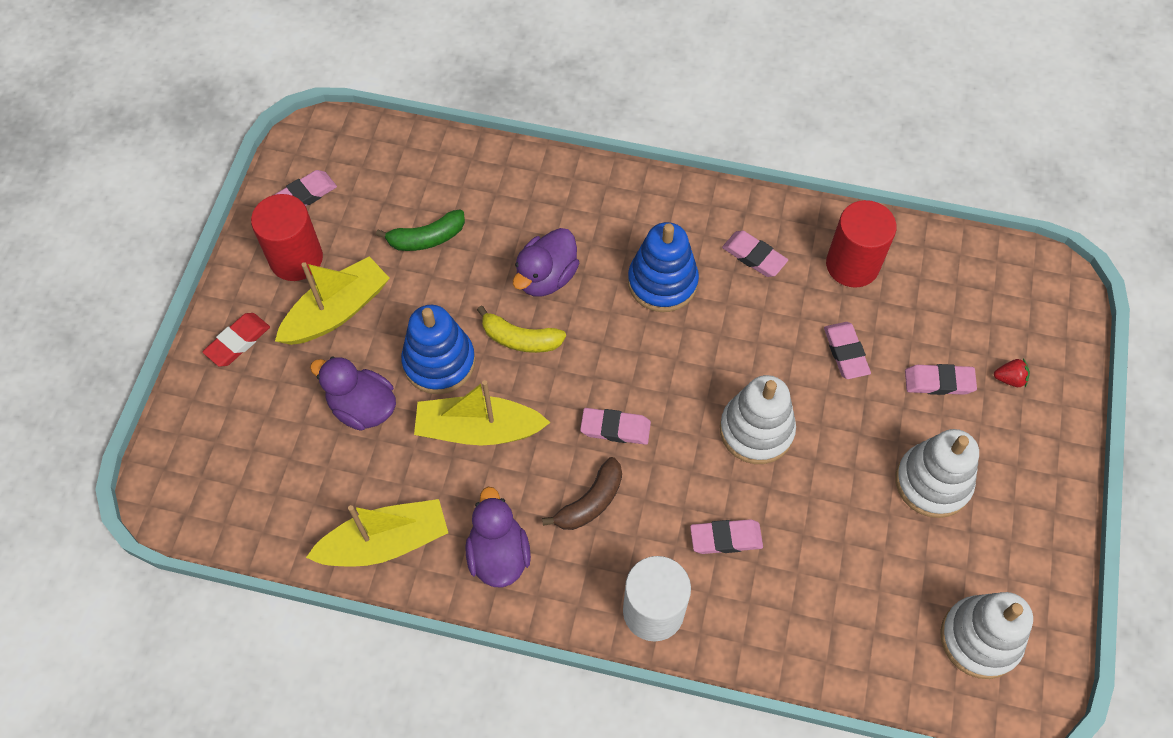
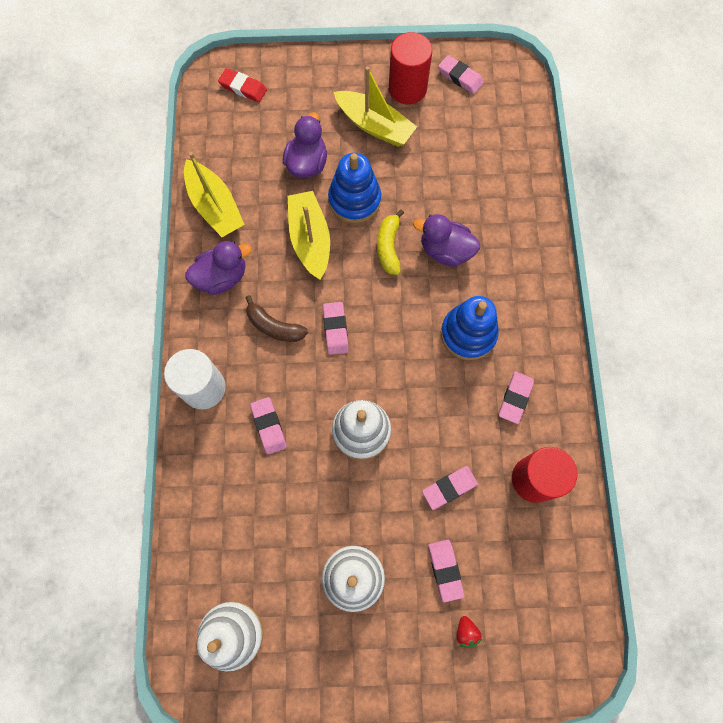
camera: 75 degrees right, 10 degrees up
red eraser [203,313,270,367] -> red eraser moved to [218,68,267,102]
green banana [376,209,465,251] -> none

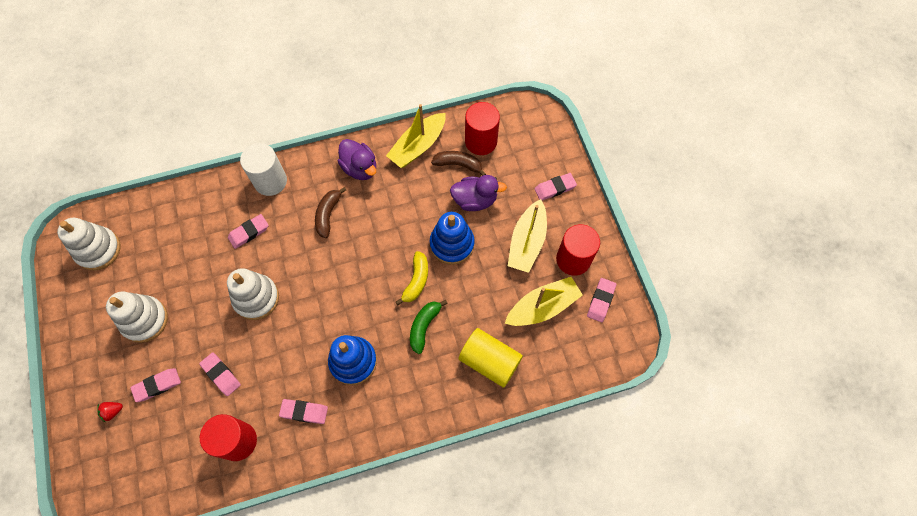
camera: 75 degrees right, 5 degrees down
red eraser [218,68,267,102] -> none
yellow boat [288,191,330,280] -> yellow boat moved to [505,277,583,326]
pink eraser [323,302,349,355] -> pink eraser moved to [534,173,577,200]
yellow banana [377,210,404,275] -> yellow banana turned 120 degrees clockwise [396,251,428,305]
purple duck [413,214,480,267] -> green banana [410,300,448,354]
none -> brown banana [431,151,486,176]
none -> yellow cylinder [458,328,523,387]
none -> red cylinder [465,102,500,155]

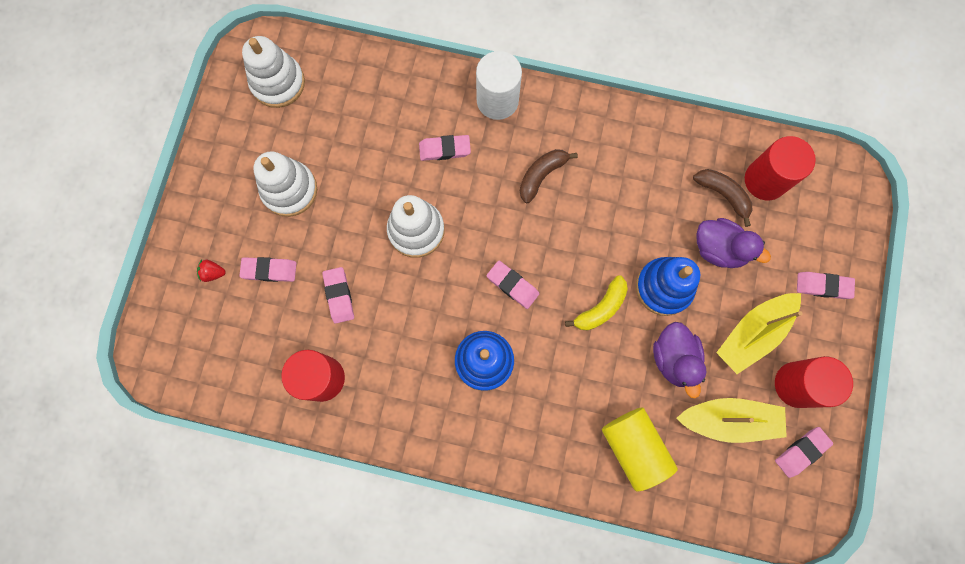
camera: 30 degrees right, 10 degrees up
pink eraser [279,399,328,424] -> pink eraser moved to [487,261,539,309]
purple duck [338,139,376,180] -> purple duck moved to [653,322,706,398]
yellow boat [386,104,446,168] -> none
green banana [410,300,448,354] -> none

